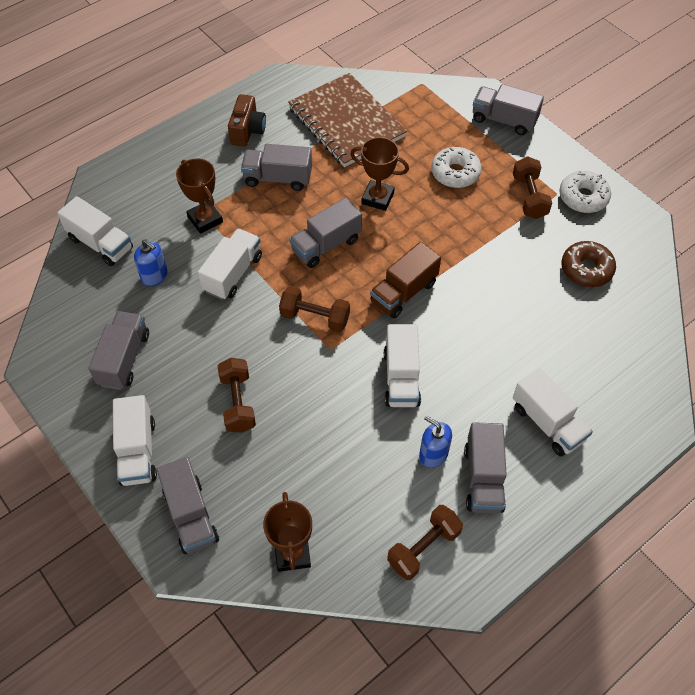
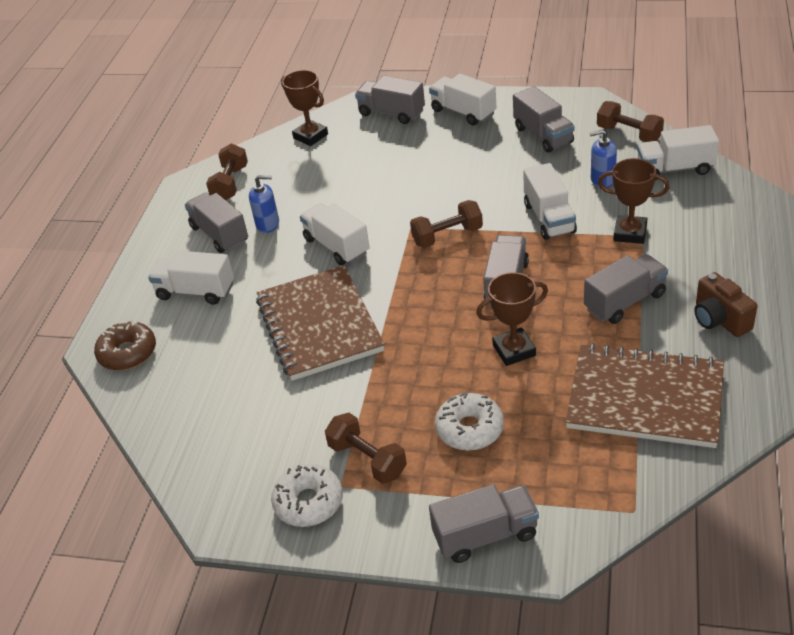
camera: 145 degrees right, 15 degrees down
brown dumbbell [217,358,256,433] -> brown dumbbell moved to [597,101,664,142]
brown truck [370,242,441,318] -> none
brown donut [561,241,616,287] -> brown donut moved to [94,321,156,370]
none -> brown notebook [256,265,385,381]

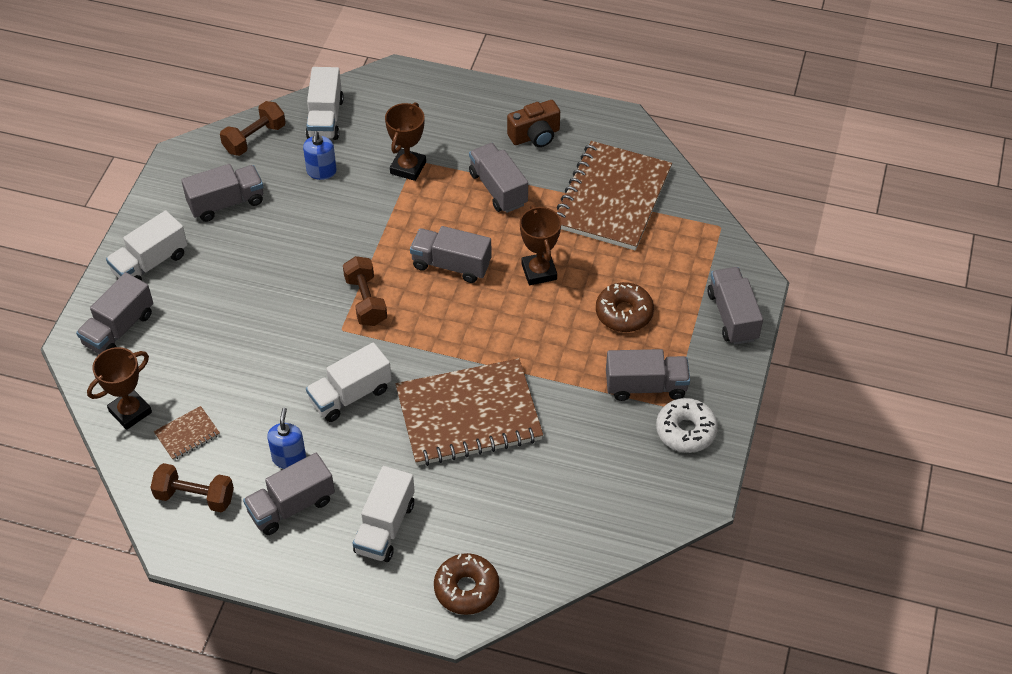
camera: 90 degrees left, 10 degrees up
brown dumbbell [325,413,407,484] -> grey truck [606,349,690,401]
white donut [435,392,504,451] -> brown donut [596,282,654,332]
white truck [523,163,577,240] -> none
none -> brown notebook [154,406,220,460]

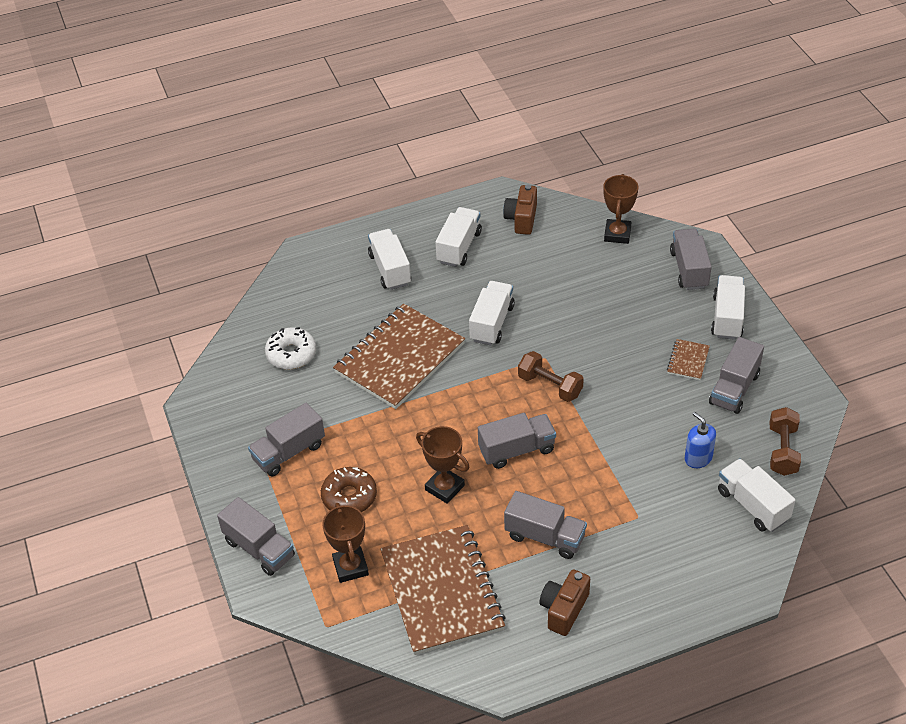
camera: 145 degrees right, 5 degrees down
brown dumbbell [150,463,234,513] -> brown camera [503,185,537,235]
brown notebook [154,406,220,460] -> brown notebook moved to [667,339,710,380]
grey truck [243,453,335,535] -> white truck [435,207,482,267]
blue soap dispenser [267,408,306,469] -> none
brown trophy [385,102,426,181] -> brown trophy moved to [322,503,369,583]
brown donut [434,553,499,615] -> none
white donut [656,398,718,453] -> white donut moved to [265,327,316,369]

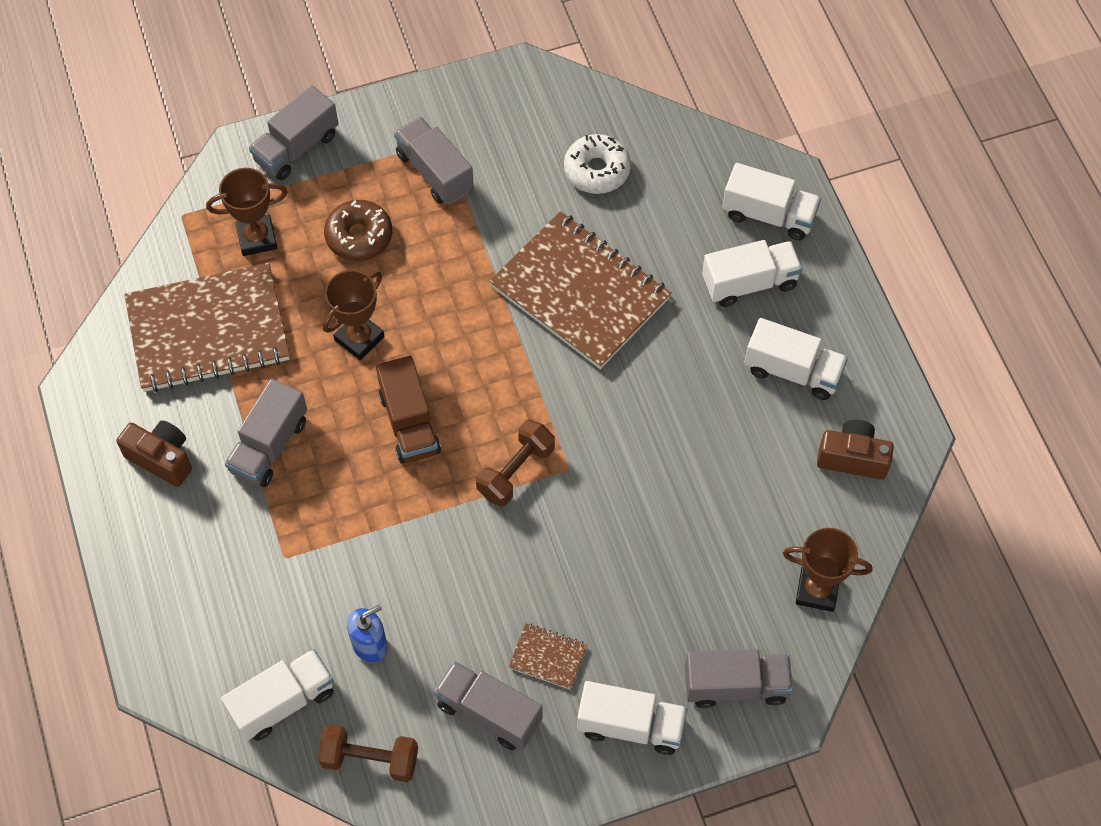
camera: 90 degrees right, 15 degrees up
white truck [469,281,515,345] -> white truck moved to [722,163,821,241]
grey truck [478,413,556,469] -> brown truck [376,356,441,464]

